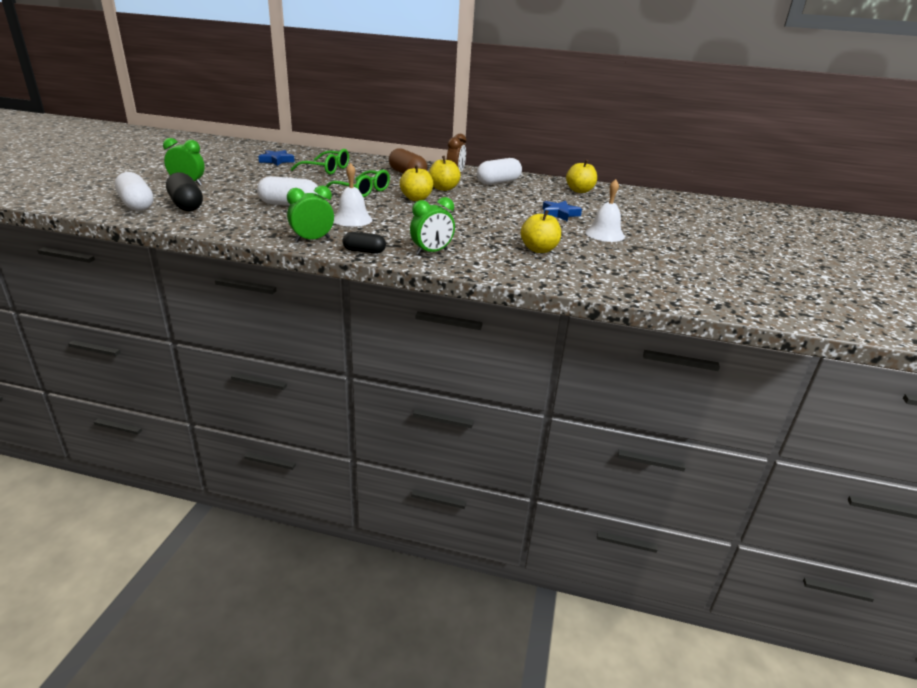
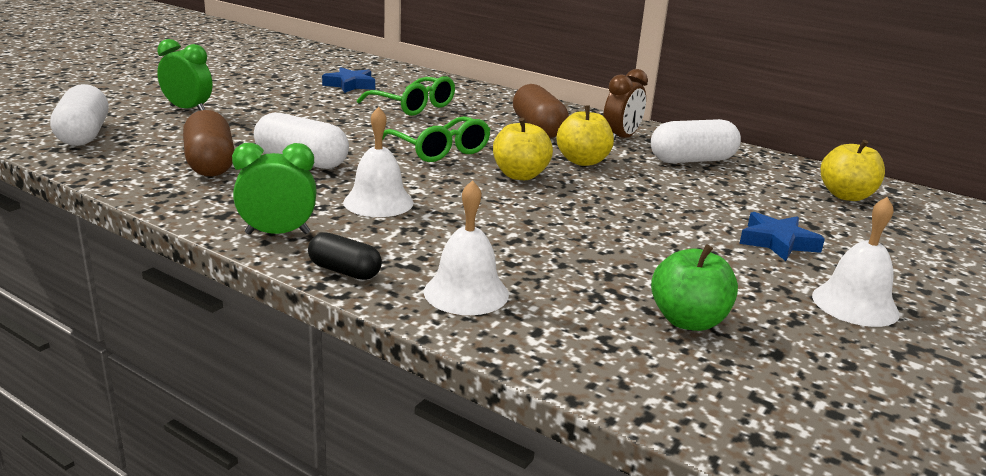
camera: 20 degrees right, 5 degrees down
black capsule [166,172,203,211] -> none
green clock [410,197,455,255] -> white bell [424,180,509,315]
yellow apple [521,210,561,253] -> green apple [651,245,738,331]
none -> brown capsule [183,110,235,177]

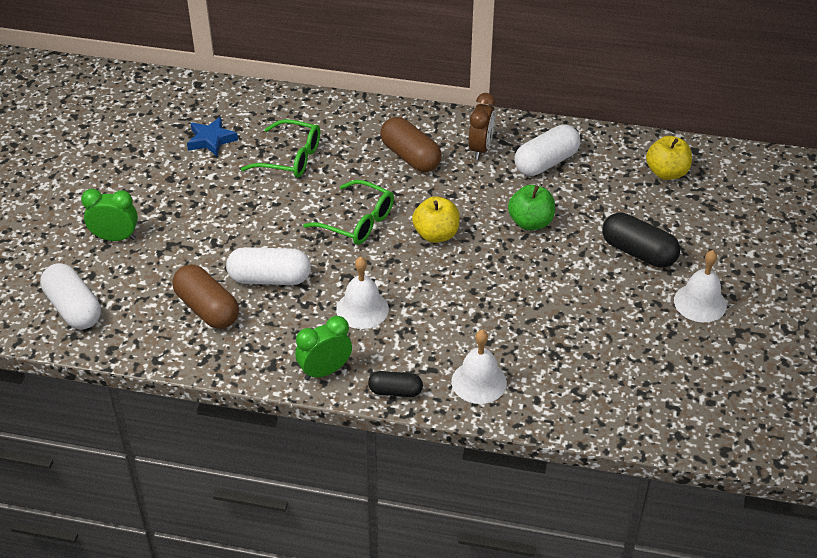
camera: 20 degrees left, 20 degrees up
yellow apple [556,105,614,166] -> none
green apple [651,245,738,331] -> green apple moved to [508,185,555,230]
blue star [739,212,825,261] -> black capsule [602,212,680,268]

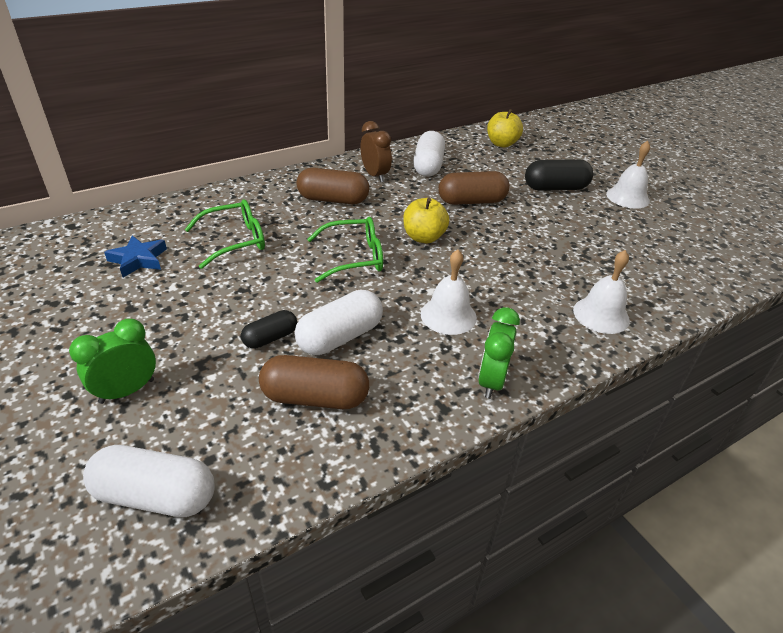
camera: 45 degrees left, 5 degrees down
black capsule [368,371,423,397] -> black capsule moved to [241,310,297,349]
green apple [508,185,555,230] -> brown capsule [438,171,510,205]

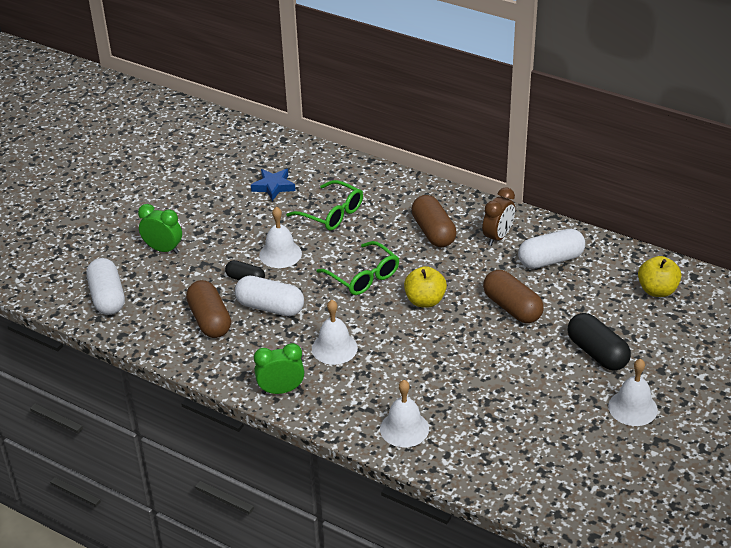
camera: 65 degrees right, 0 degrees up
none -> white bell [259,206,302,268]

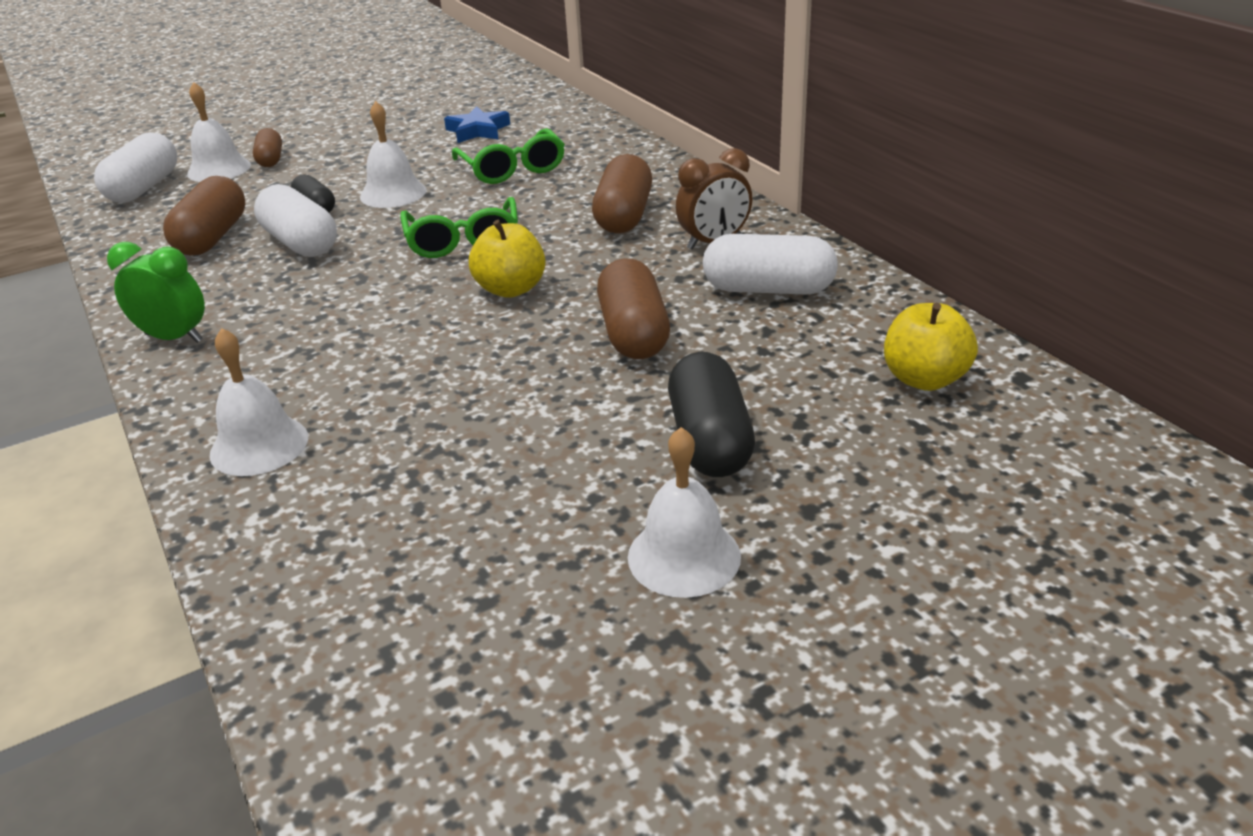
camera: 30 degrees right, 5 degrees down
green clock [138,204,182,254] -> brown capsule [253,128,282,167]
white bell [312,300,358,365] -> white bell moved to [187,82,251,182]

